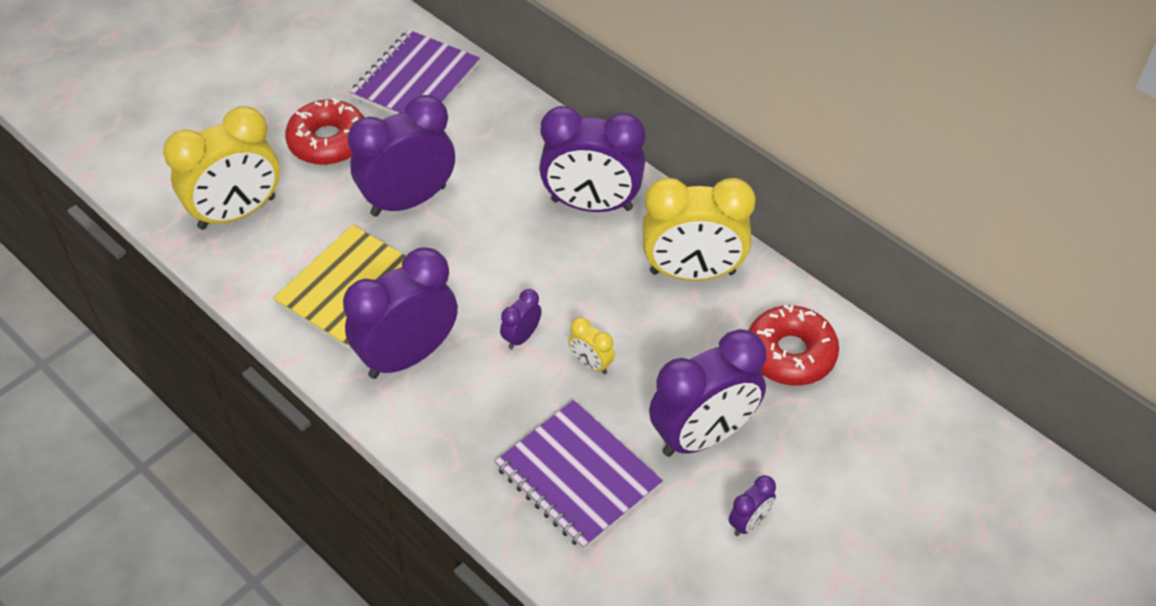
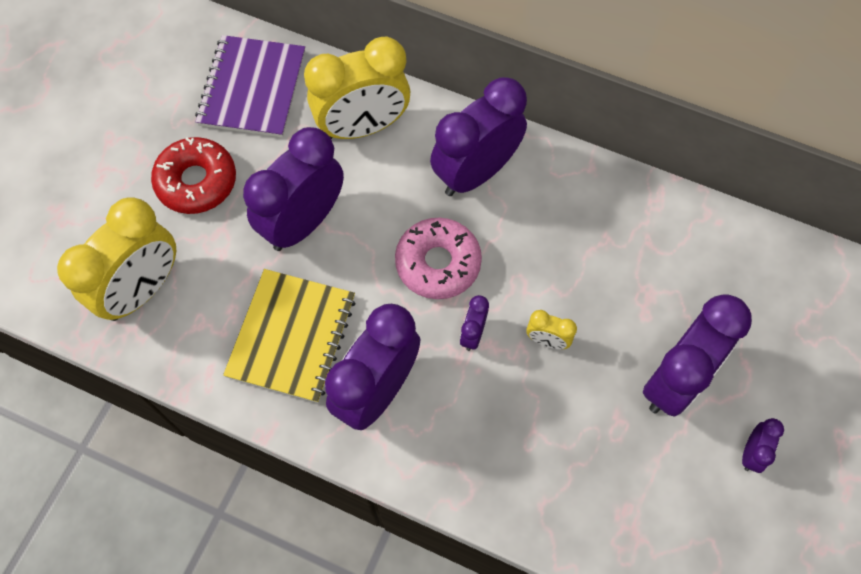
camera: 20 degrees left, 15 degrees up
purple notebook [495,400,663,550] -> none
purple clock [539,106,645,212] -> purple clock turned 150 degrees clockwise [430,77,527,196]
yellow clock [642,178,756,281] -> yellow clock moved to [304,36,410,139]
red donut [748,304,839,385] -> none
none -> pink donut [395,218,482,299]

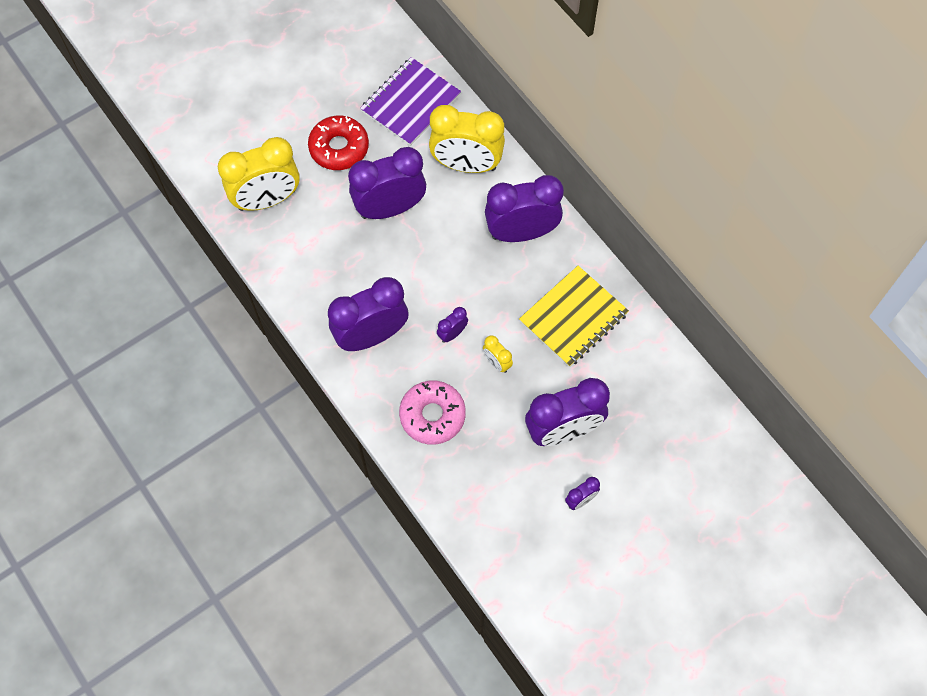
camera: 30 degrees right, 0 degrees up
yellow notebook [223,269,356,403] -> yellow notebook moved to [519,266,629,367]
pink donut [395,218,482,299] -> pink donut moved to [399,381,466,445]

